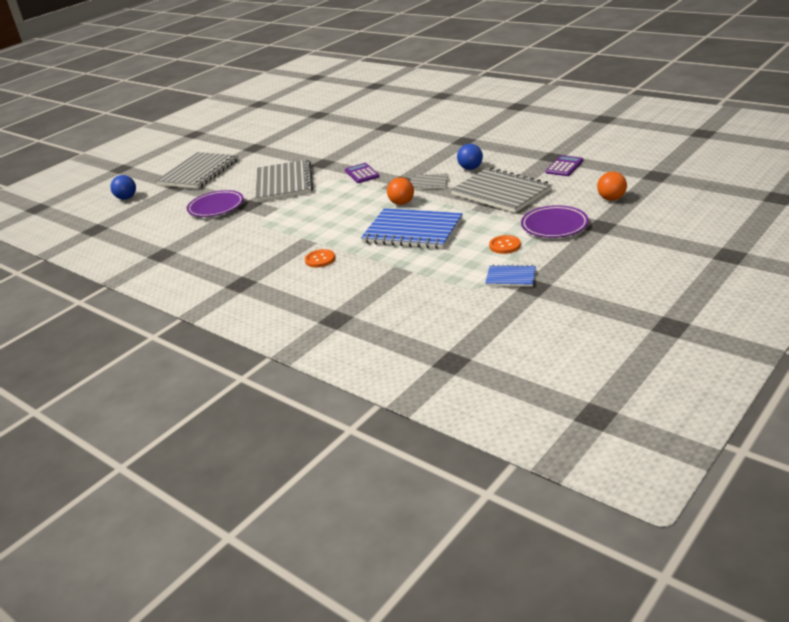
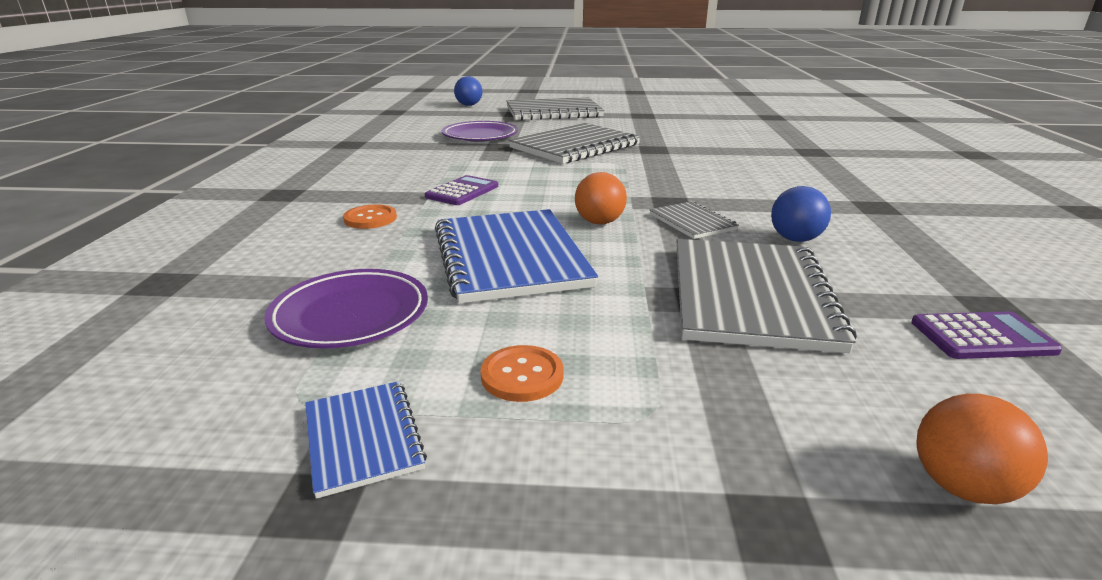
camera: 50 degrees right, 5 degrees down
purple calculator [345,163,379,183] -> purple calculator moved to [425,175,498,205]
purple plate [521,205,589,238] -> purple plate moved to [265,269,428,348]

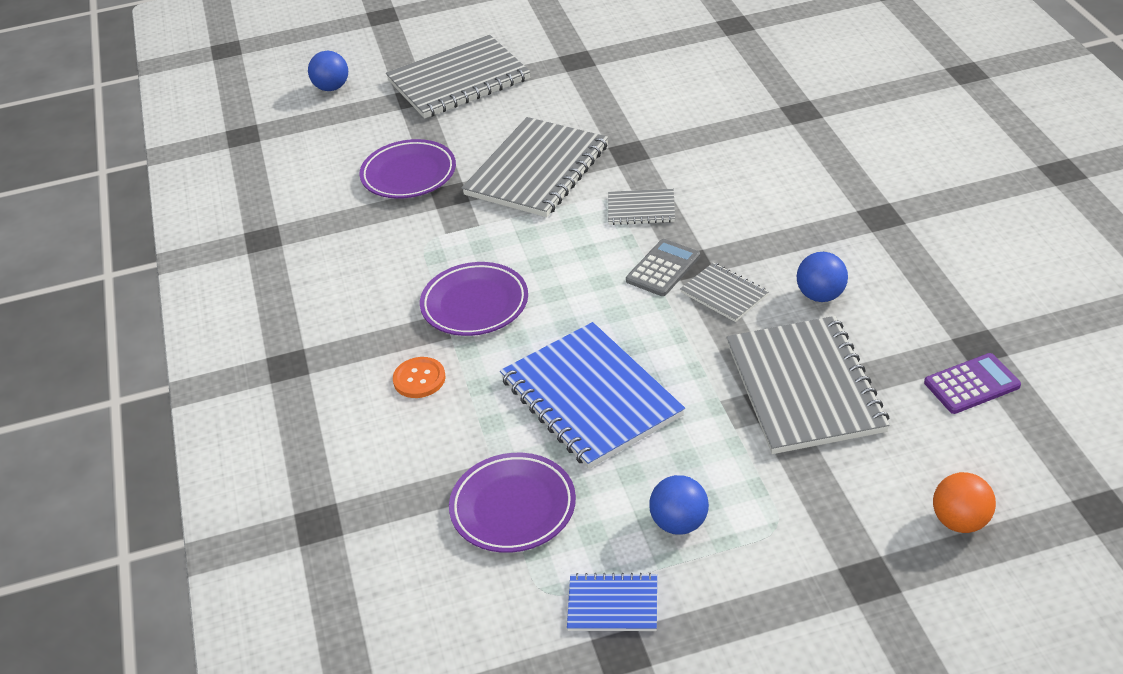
camera: 15 degrees left, 15 degrees up
blue notebook [305,381,427,499] -> blue notebook turned 45 degrees counterclockwise [567,573,657,631]
purple calculator [425,175,498,205] -> purple plate [420,262,528,336]
orange button [480,345,564,402] -> blue ball [649,475,709,535]
orange ball [575,172,627,225] -> none
none -> grey notebook [608,189,675,225]
none -> grey calculator [626,239,700,296]

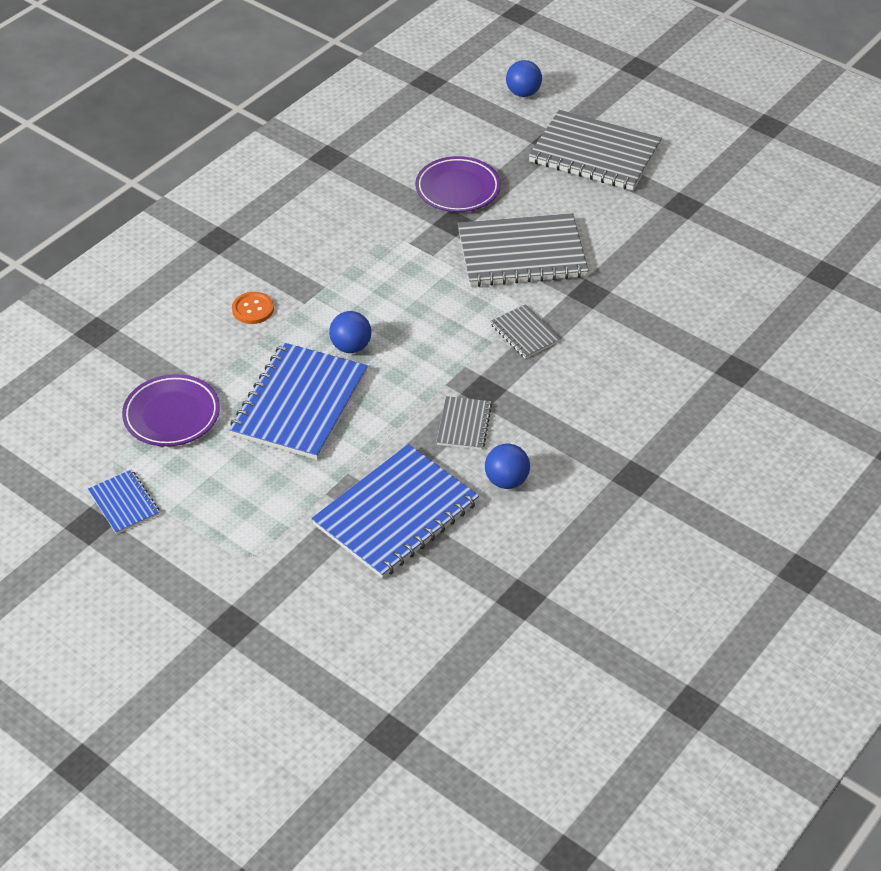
camera: 50 degrees right, 5 degrees up
purple plate [420,262,528,336] -> none
grey calculator [626,239,700,296] -> none
blue ball [649,475,709,535] -> blue ball moved to [329,311,372,353]
grey notebook [726,316,890,454] -> blue notebook [311,444,479,579]
purple calculator [924,353,1021,414] -> none
orange ball [933,472,996,533] -> none

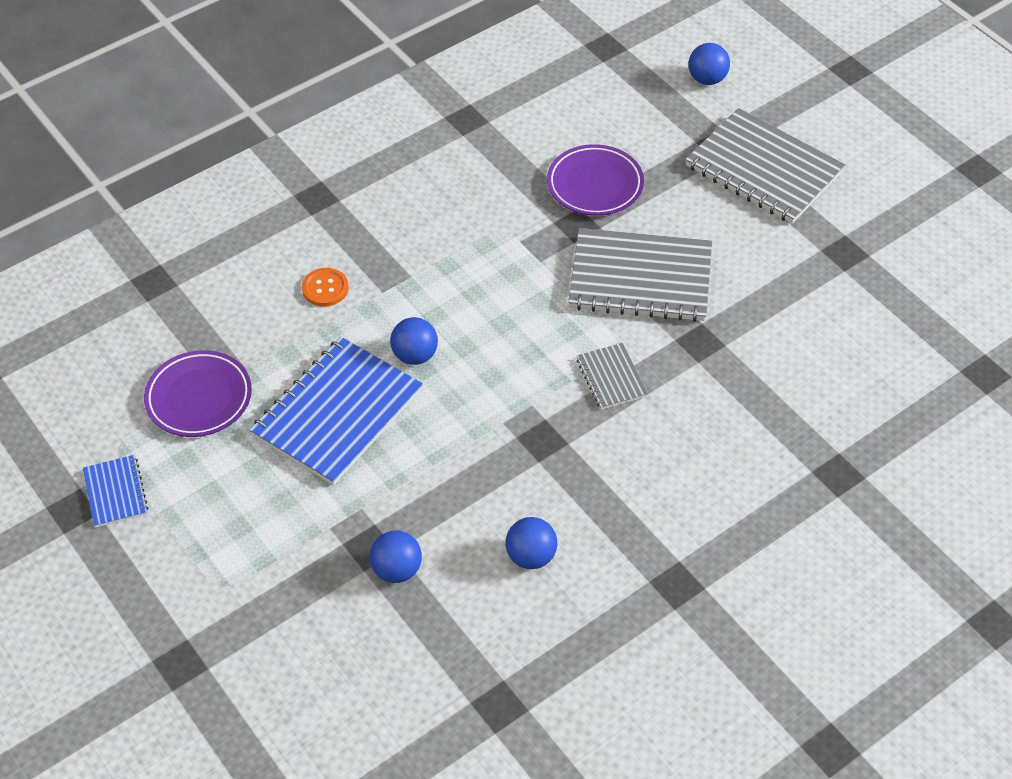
camera: 15 degrees right, 5 degrees up
blue notebook [311,444,479,579] -> blue ball [369,531,422,583]
grey notebook [437,396,492,450] -> none

